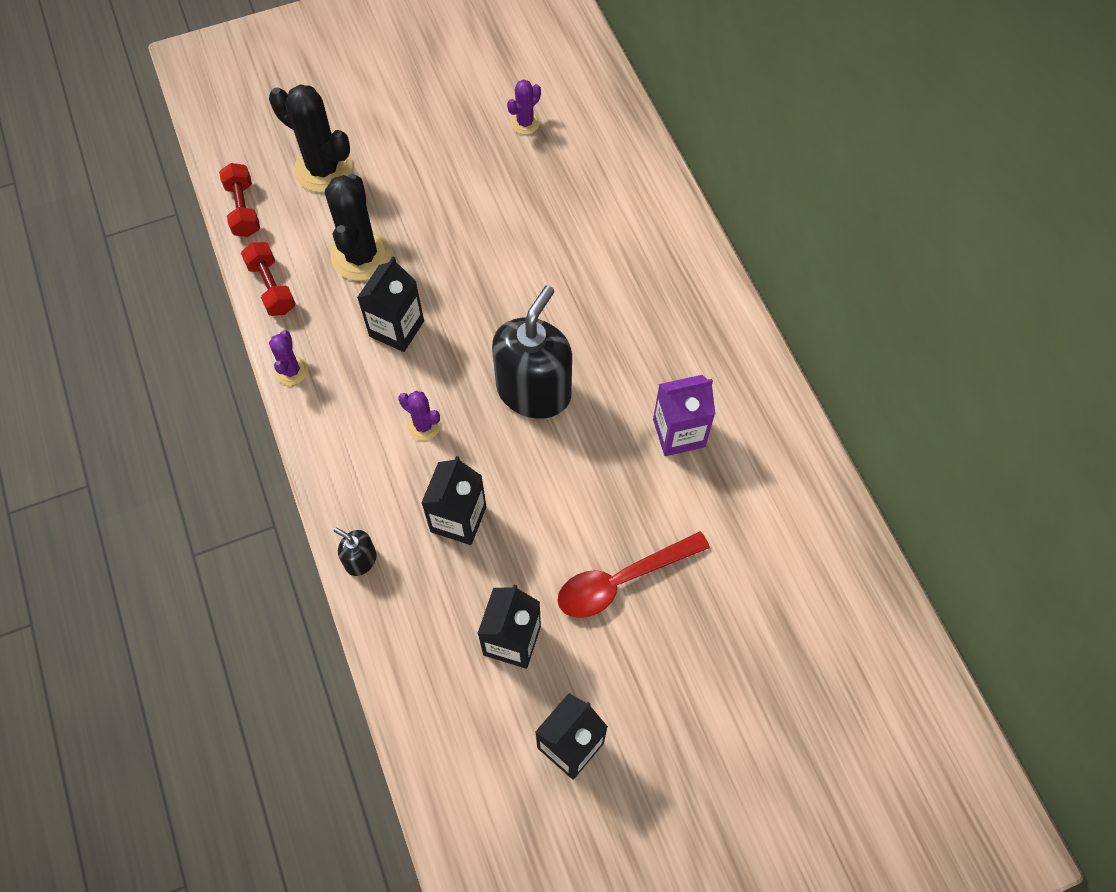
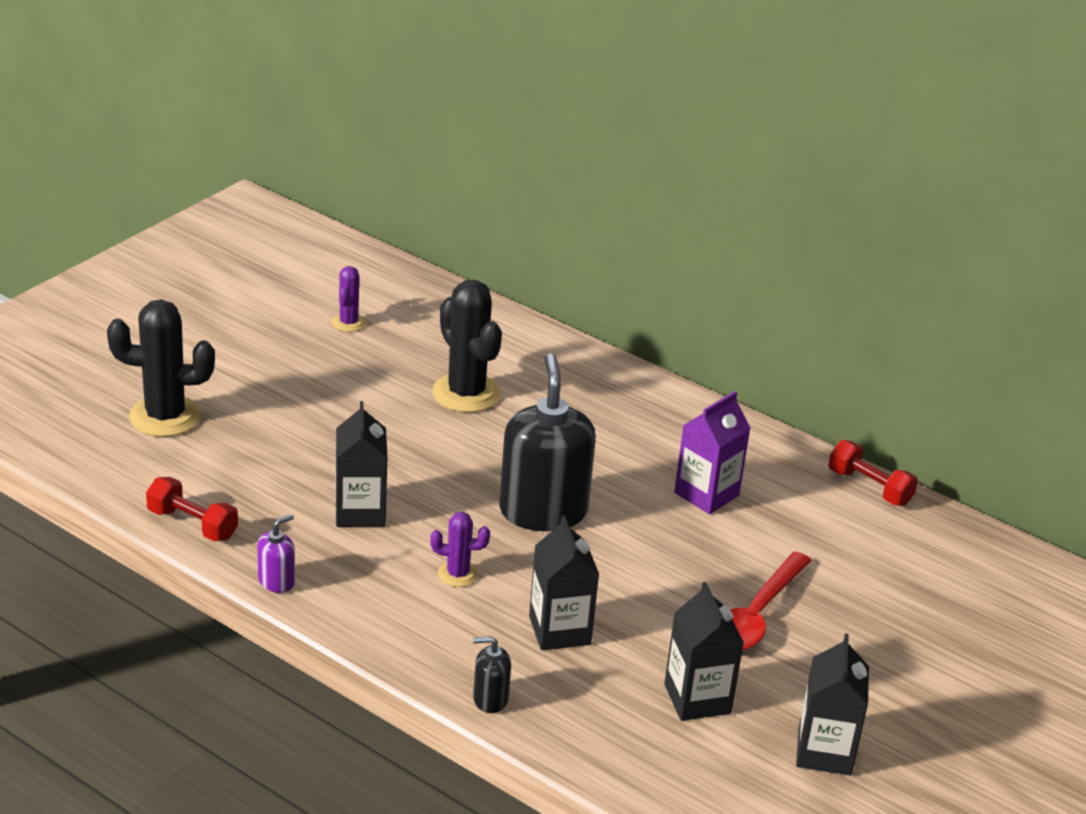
camera: 35 degrees left, 30 degrees down
red dumbbell [219,163,260,237] -> red dumbbell moved to [828,440,918,506]
purple cactus [269,330,308,385] -> purple soap dispenser [257,514,295,593]
black cactus [325,174,392,281] -> black cactus moved to [432,280,502,413]

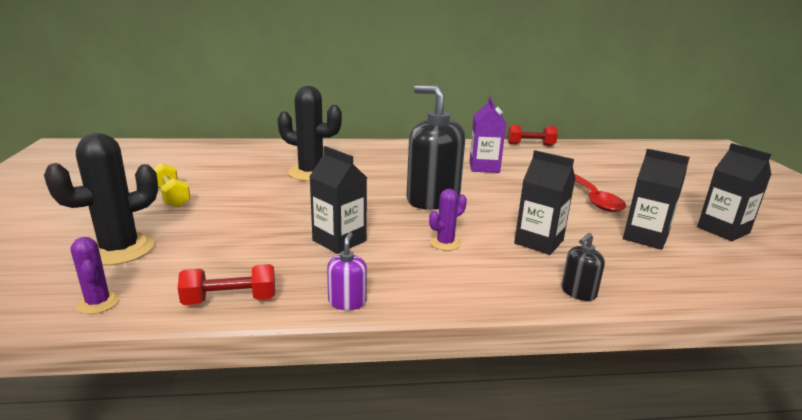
camera: 40 degrees left, 10 degrees down
purple cactus [332,266,366,332] -> purple cactus moved to [71,237,120,314]
none -> yellow dumbbell [153,163,191,208]

